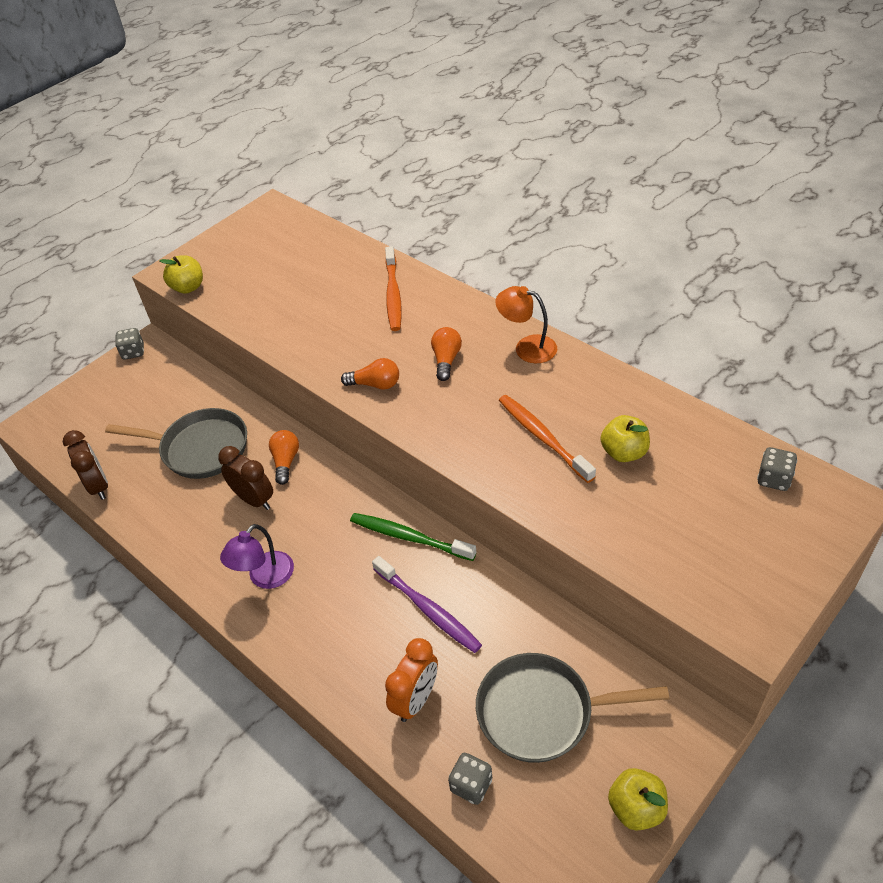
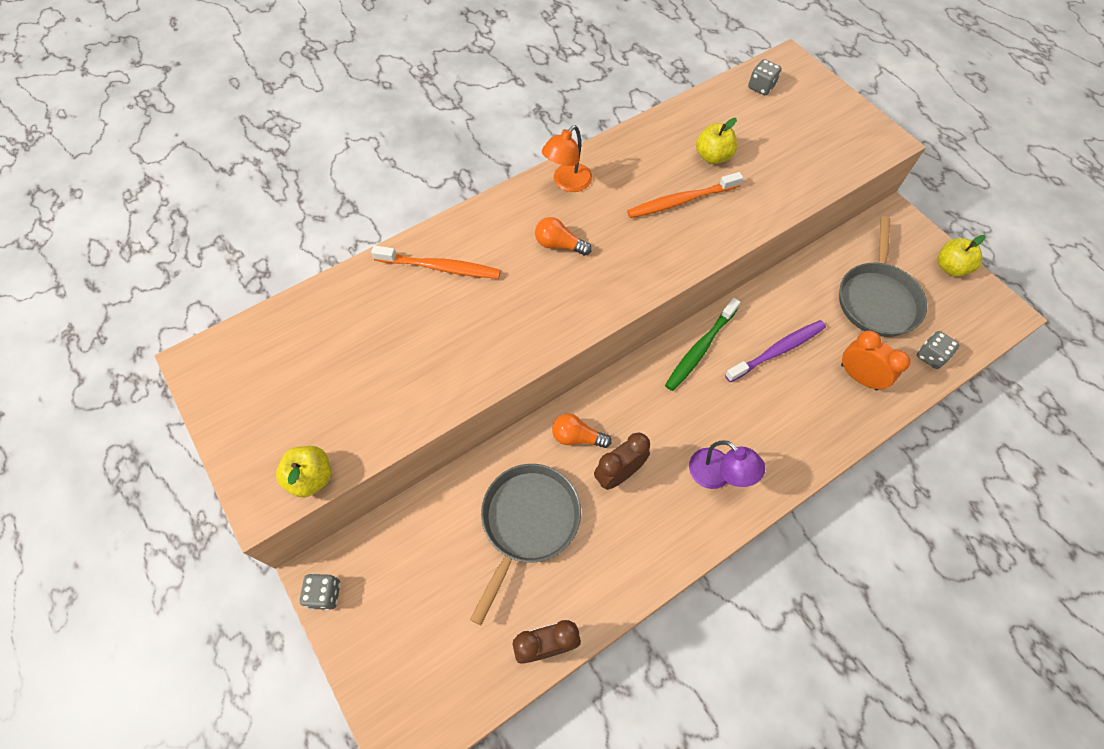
camera: 80 degrees left, 15 degrees up
orange light bulb [341,358,399,390] -> none

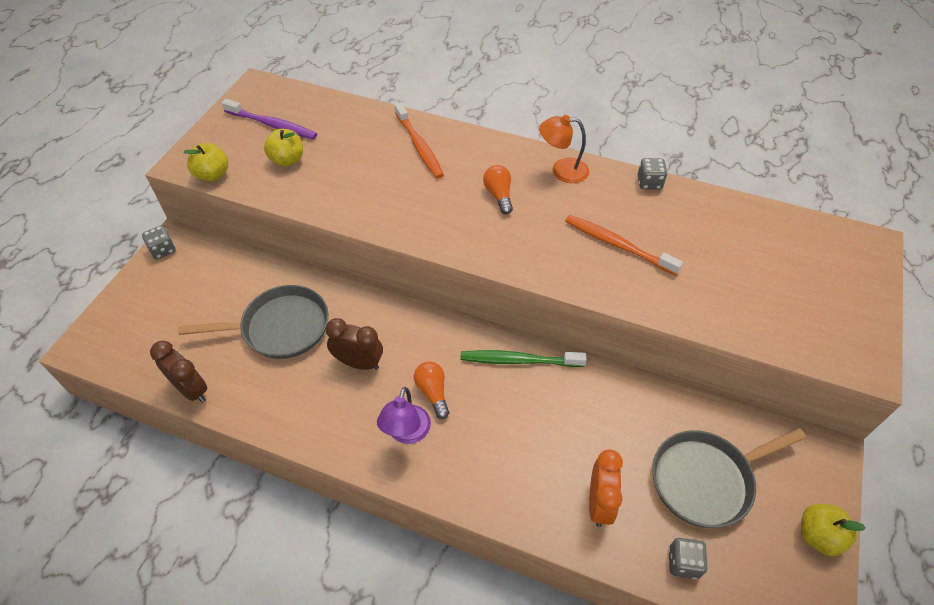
camera: 55 degrees right, 10 degrees down
orange light bulb [552,414,612,448] -> orange light bulb moved to [414,361,449,419]
yellow apple [696,118,737,164] -> yellow apple moved to [264,129,303,167]
purple toothbrush [725,320,826,382] -> purple toothbrush moved to [222,99,317,140]
grey dice [748,59,782,95] -> grey dice moved to [637,158,668,190]

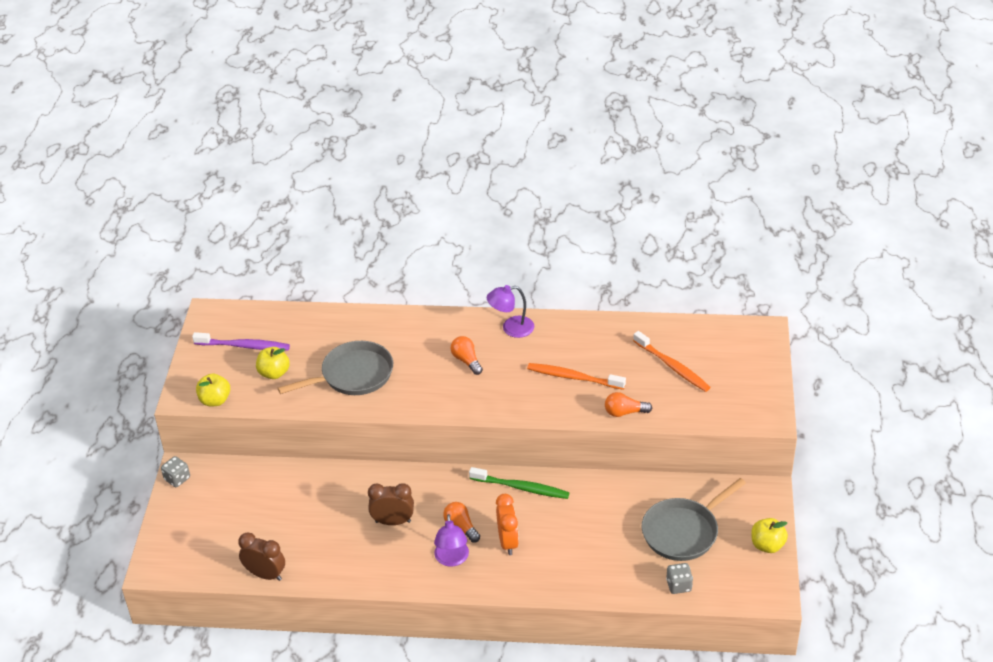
camera: 15 degrees left, 10 degrees down
grey pan [178,285,329,359] -> grey pan moved to [278,341,393,395]
orange toothbrush [395,103,444,179] -> orange toothbrush moved to [633,331,711,392]
green toothbrush [461,350,587,367] -> green toothbrush turned 150 degrees counterclockwise [469,467,569,499]
orange lamp [539,115,589,183] -> purple lamp [487,285,534,338]
orange clock [589,450,623,527] -> orange clock moved to [496,494,519,555]
grey dice [637,158,668,190] -> none
none -> orange light bulb [605,392,652,417]

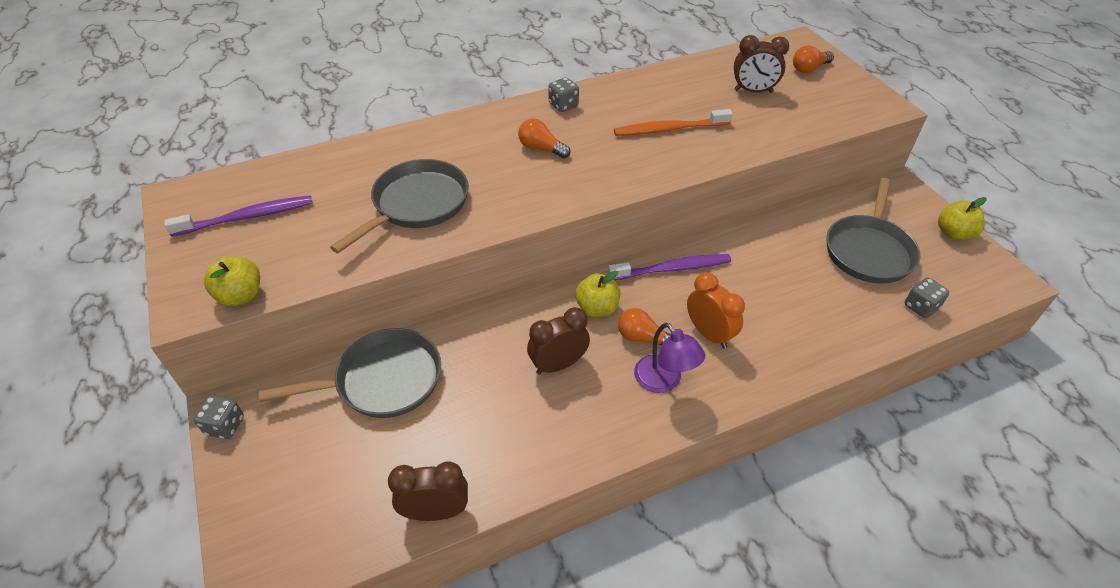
camera: 30 degrees left, 5 degrees up
yellow apple [256,347,290,379] -> yellow apple moved to [575,271,620,317]
green toothbrush [469,467,569,499] -> purple toothbrush [608,254,731,280]
purple lamp [487,285,534,338] -> grey dice [548,77,579,112]
orange light bulb [605,392,652,417] -> orange light bulb moved to [793,45,834,73]
orange toothbrush [633,331,711,392] -> brown clock [734,35,789,93]
none -> grey pan [259,328,441,418]

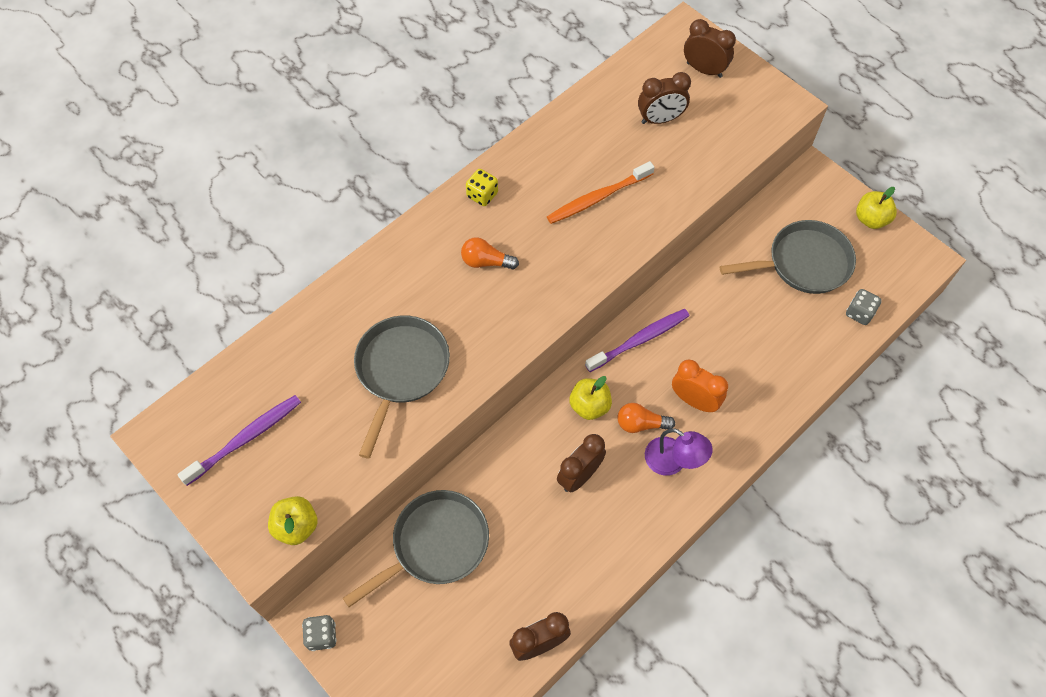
camera: 20 degrees left, 15 degrees up
grey dice [548,77,579,112] -> yellow dice [466,169,498,206]
orange light bulb [793,45,834,73] -> brown clock [684,19,736,78]
grey pan [826,178,920,284] -> grey pan turned 105 degrees counterclockwise [720,220,856,294]

